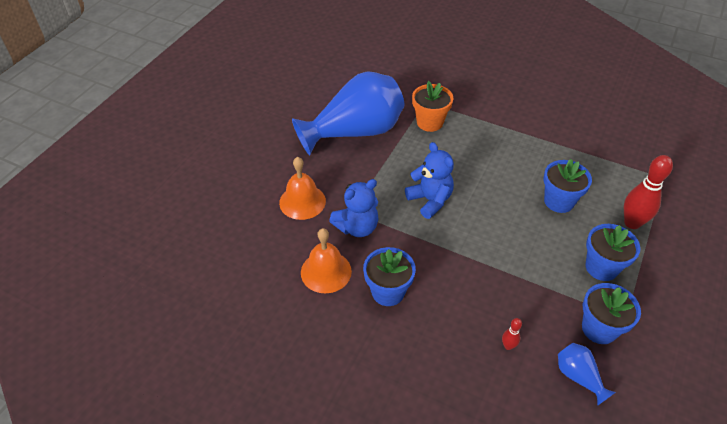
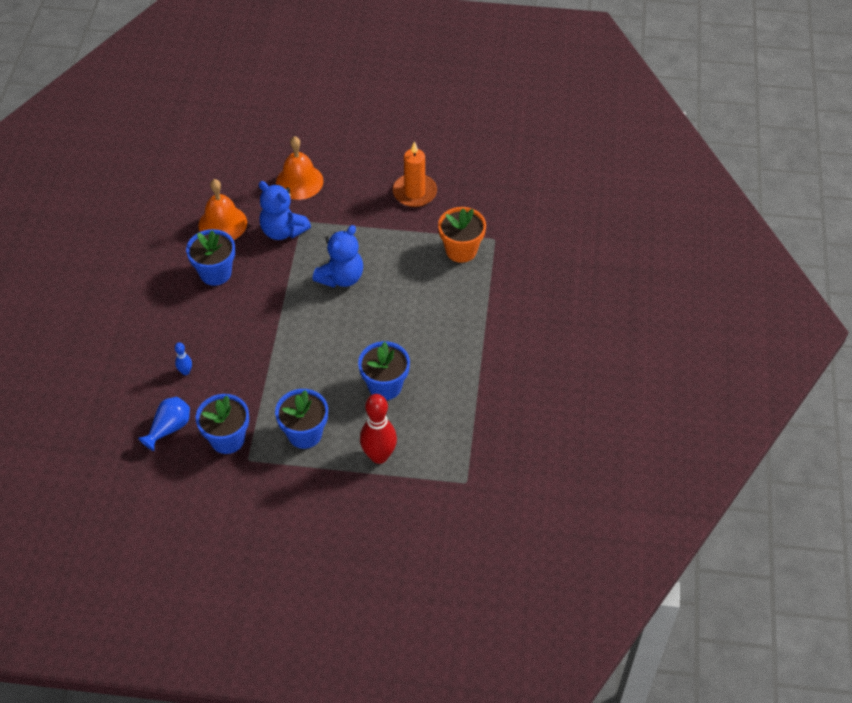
camera: 70 degrees right, 5 degrees up
blue vase [292,71,404,155] -> orange candle [393,141,437,207]
red bowling pin [502,318,522,350] -> blue bowling pin [175,342,192,375]

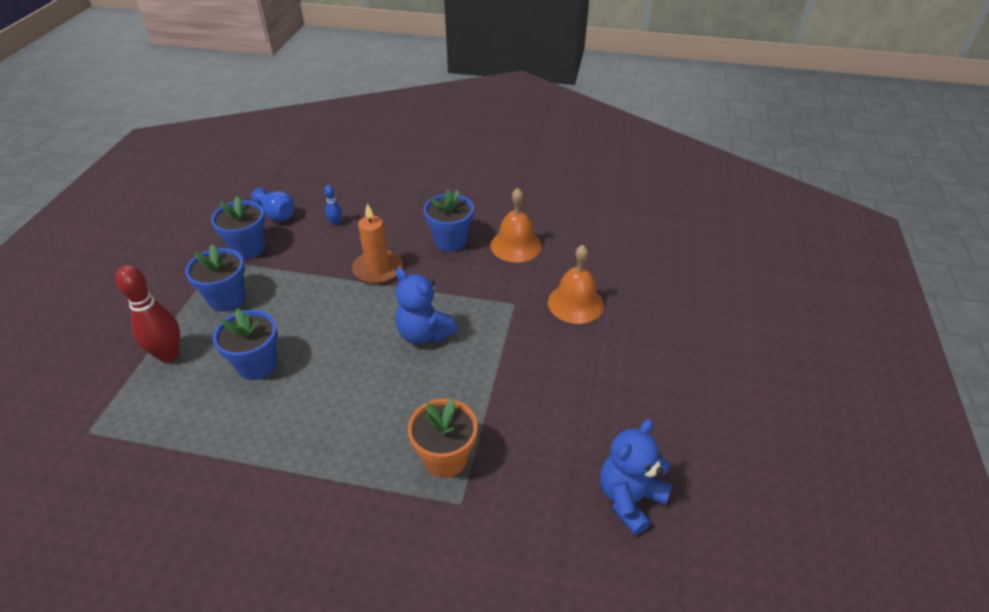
camera: 95 degrees right, 10 degrees down
blue teddy bear [259,181,311,240] -> blue teddy bear moved to [600,419,673,535]
orange candle [393,141,437,207] -> orange candle moved to [352,203,403,284]

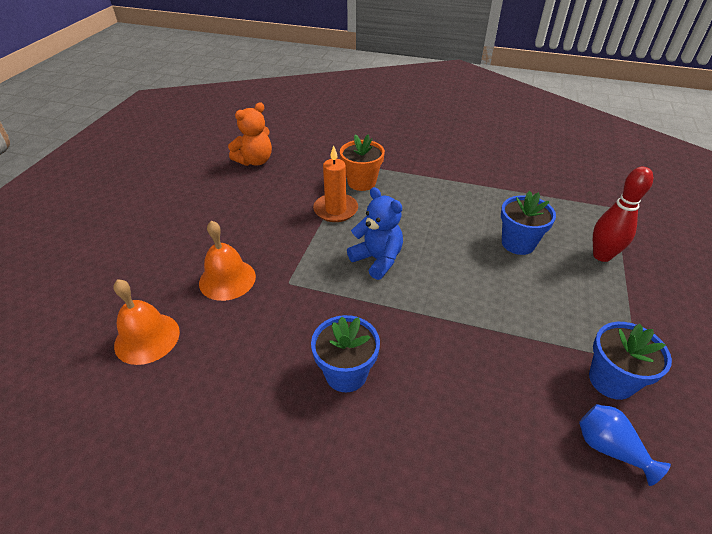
camera: 175 degrees left, 0 degrees up
blue flower pot [185,244,245,312] -> none
blue bowling pin [324,185,342,226] -> none
orange candle [352,203,403,284] -> orange candle moved to [313,145,358,222]
orange bell [491,188,542,262] -> orange bell moved to [113,279,180,365]
blue teddy bear [600,419,673,535] -> orange teddy bear [228,102,272,166]

